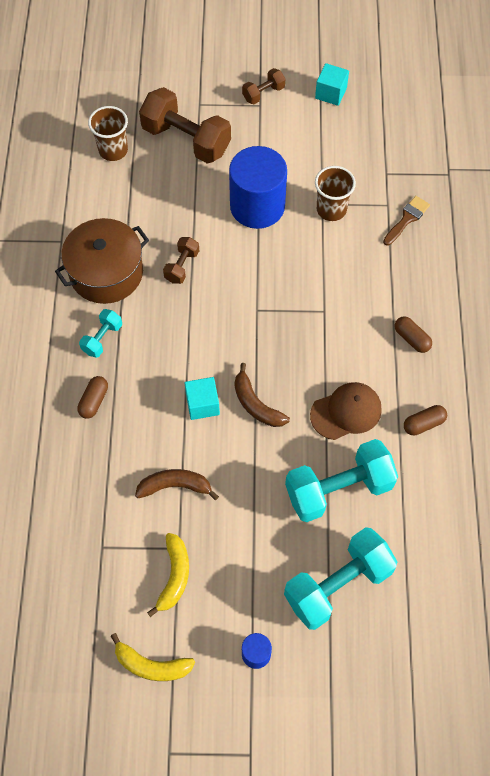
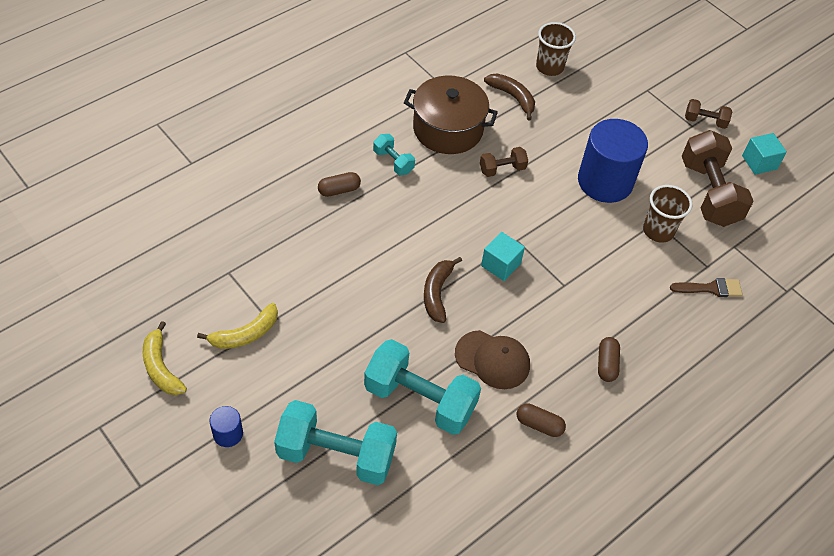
camera: 45 degrees right, 10 degrees down
turquoise dumbbell [79,309,122,358] -> turquoise dumbbell turned 60 degrees clockwise [373,134,415,175]
brown banana [135,469,219,500] -> brown banana moved to [484,74,535,120]
brown dumbbell [139,87,231,164] -> brown dumbbell moved to [682,130,754,227]
turquoise cube [185,377,220,420] -> turquoise cube moved to [481,232,525,281]

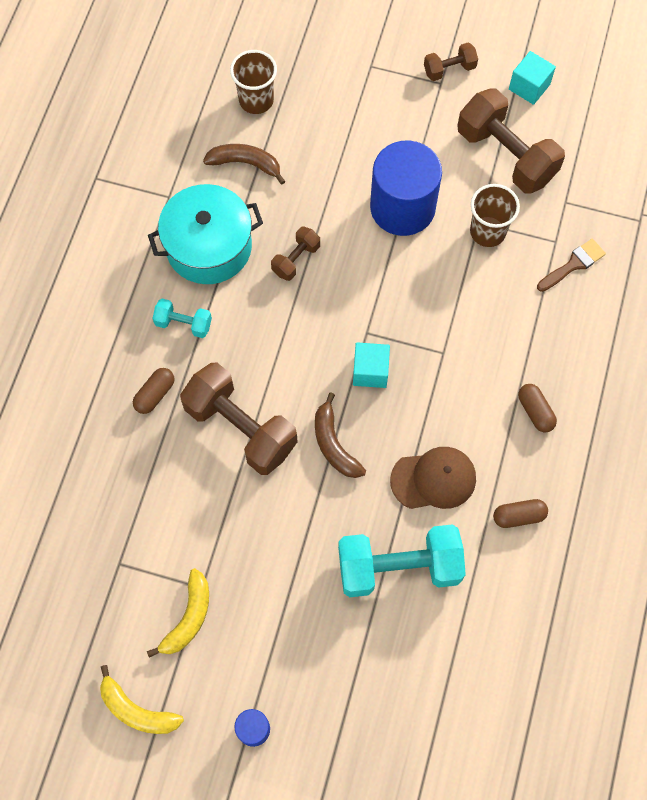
camera: 30 degrees left, 15 degrees up
turquoise dumbbell [274,400,397,485] -> none
brown pot [404,75,498,154] -> turquoise pot [148,184,263,284]
none -> brown dumbbell [180,363,298,475]

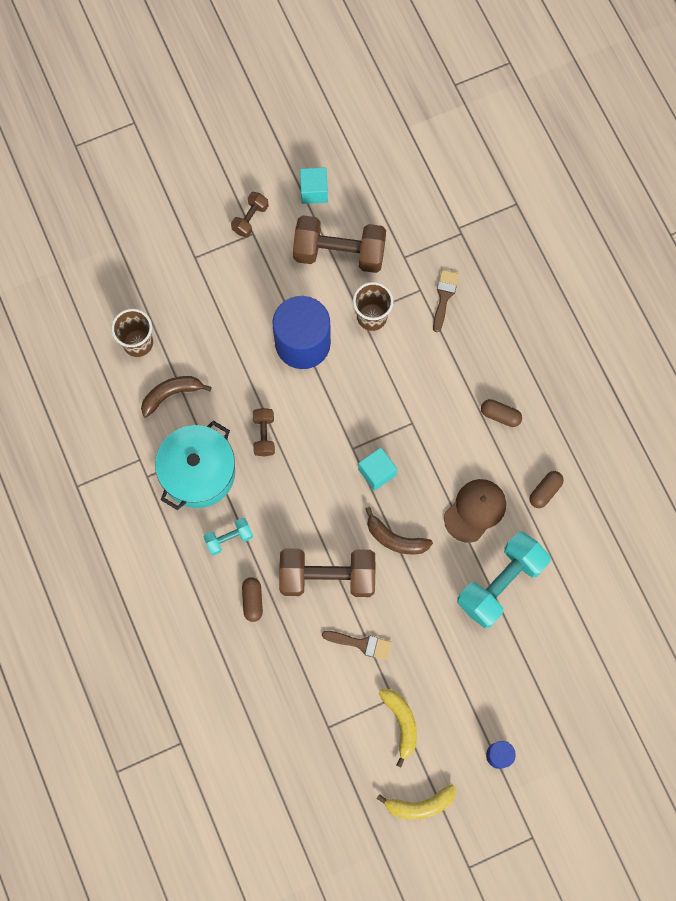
camera: 40 degrees left, 5 degrees up
none -> brown brush [322,631,392,660]

